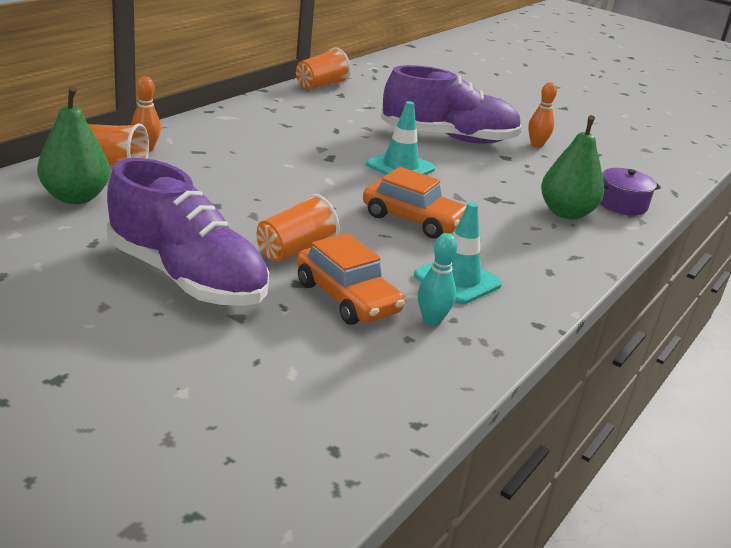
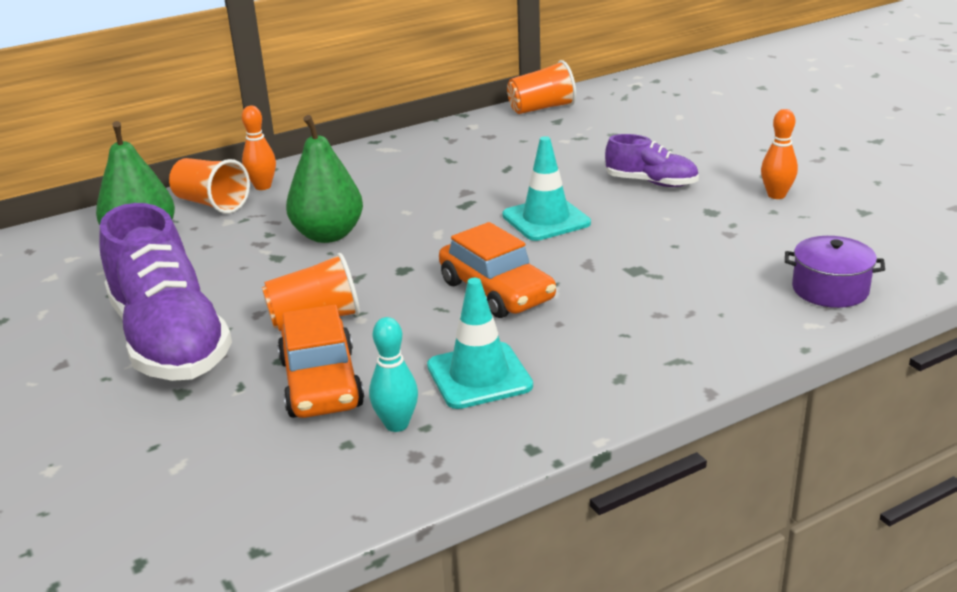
camera: 30 degrees right, 0 degrees up
purple shoe [381,65,522,144] -> purple shoe [605,134,699,187], size x0.51
green pear [541,115,604,219] -> green pear moved to [286,115,363,243]

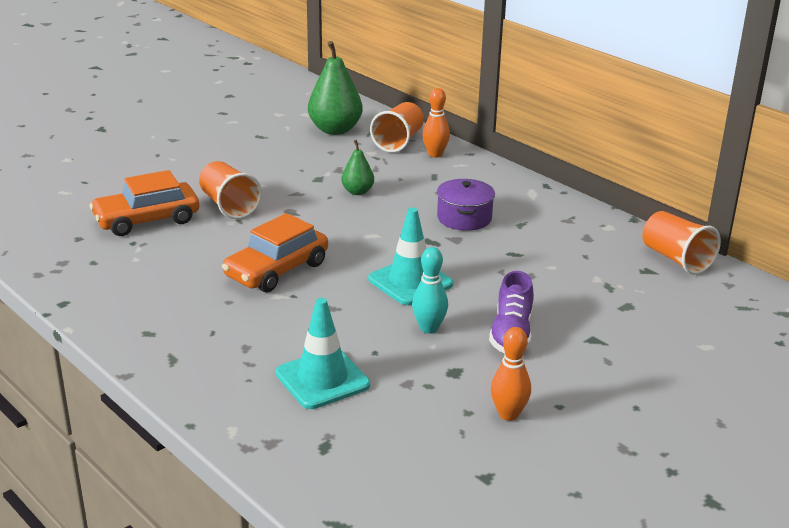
camera: 75 degrees right, 0 degrees up
purple shoe [99,203,232,381] -> none
green pear [286,115,363,243] -> green pear [341,140,374,195], size x0.54
turquoise bowling pin [369,317,418,432] -> turquoise bowling pin moved to [412,247,448,334]
turquoise traffic cone [427,278,533,409] -> turquoise traffic cone moved to [276,298,370,409]
purple pot [785,236,885,308] -> purple pot moved to [437,179,495,231]

